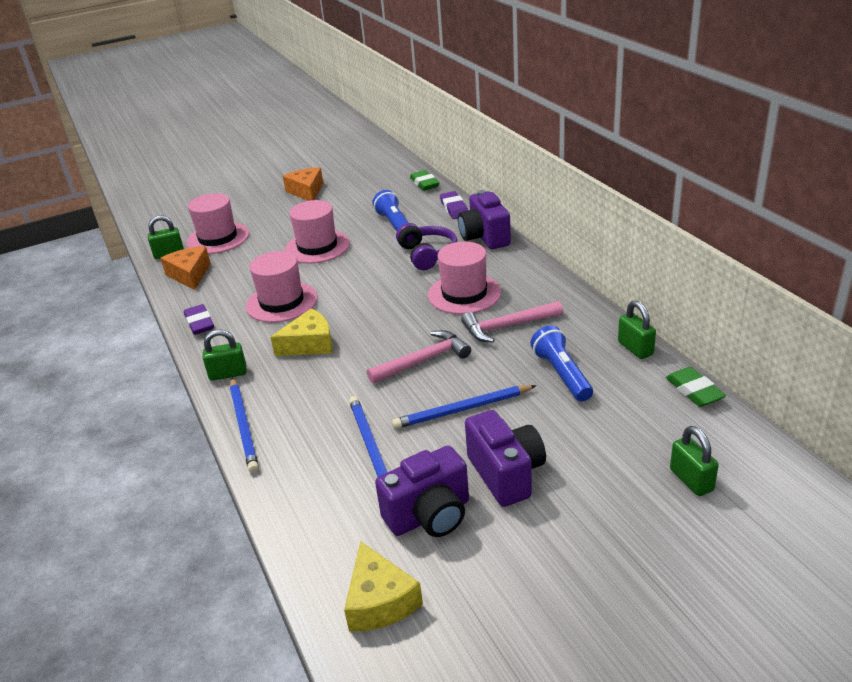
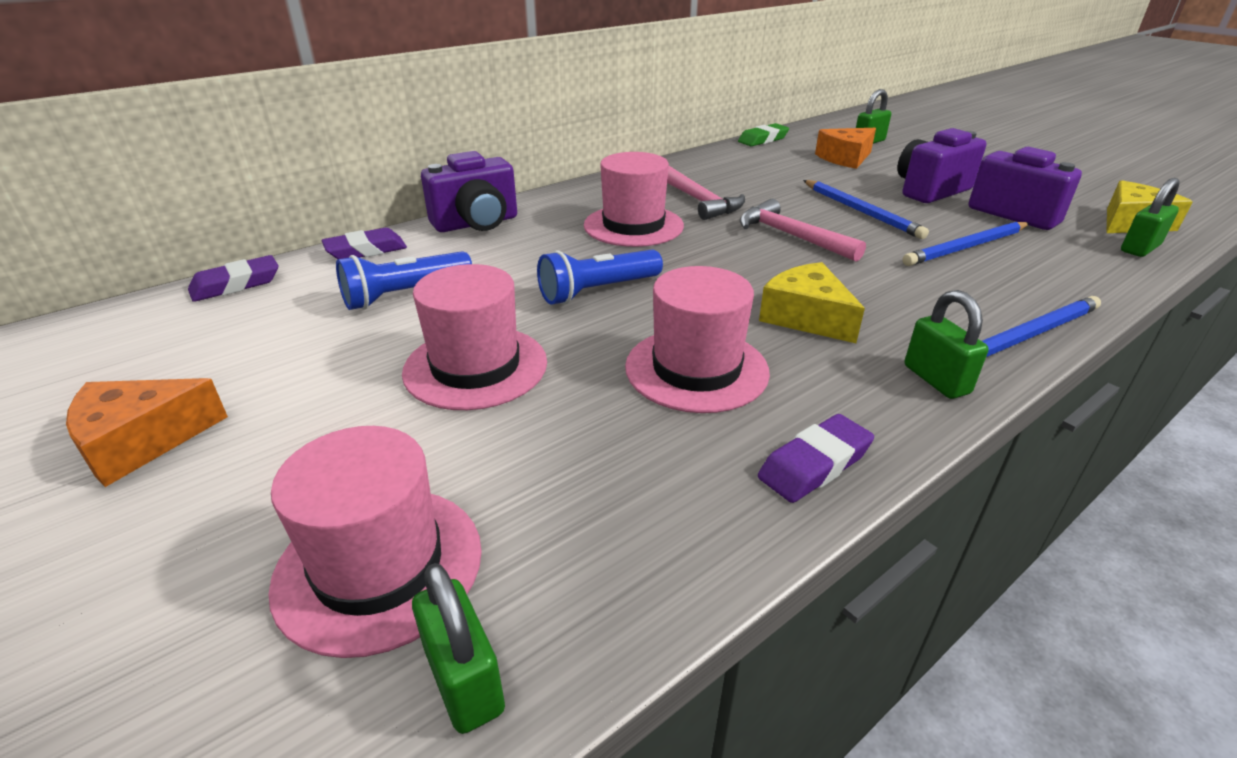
camera: 105 degrees left, 0 degrees up
orange cheese [160,246,211,290] -> orange cheese moved to [815,128,876,169]
purple headphones [396,223,457,270] -> none
green eraser [410,170,439,191] -> purple eraser [188,255,279,302]
blue flashlight [530,325,593,401] -> blue flashlight moved to [537,250,663,305]
green padlock [618,301,656,359] -> green padlock moved to [1121,178,1180,257]

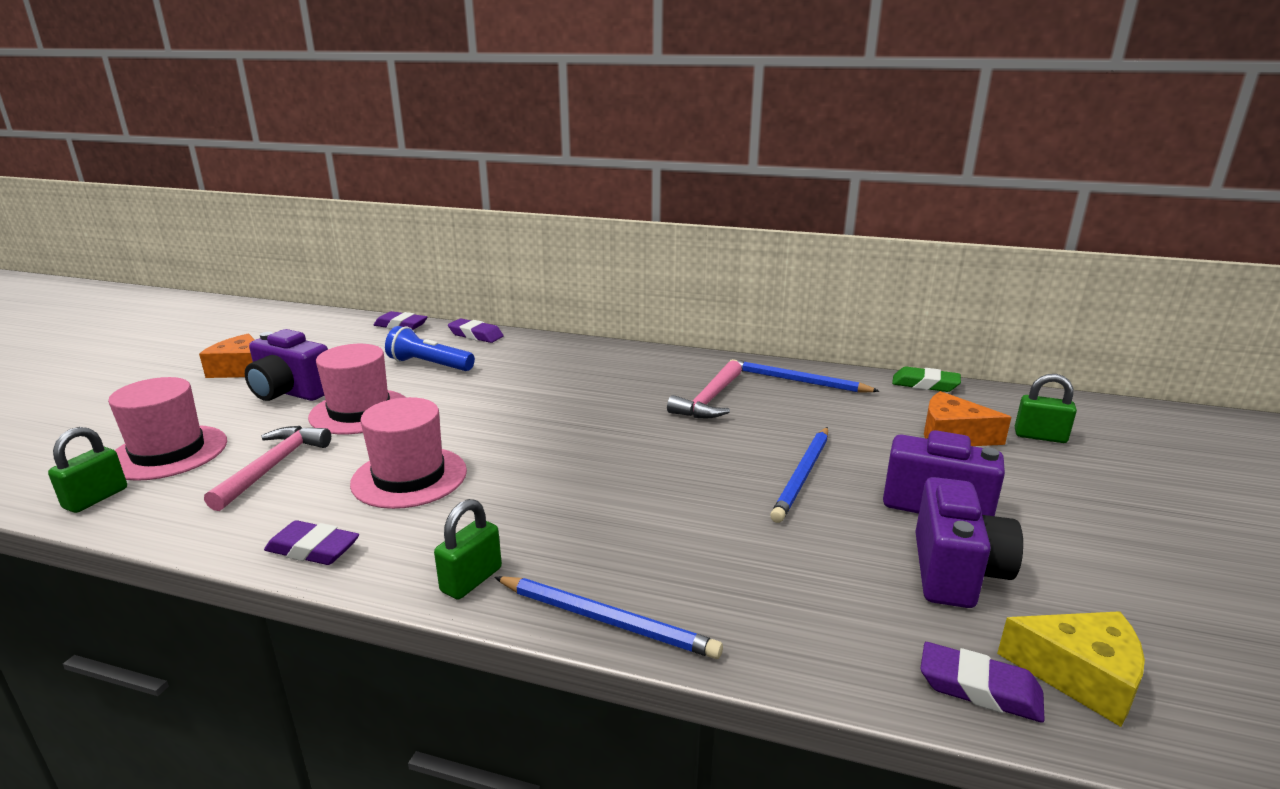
camera: 55 degrees right, 10 degrees down
purple camera [421,151,517,232] -> purple camera moved to [245,329,328,401]
blue flashlight [537,250,663,305] -> none
pink hat [584,152,684,247] -> none
pink hammer [740,199,866,262] -> pink hammer moved to [204,426,331,511]
yellow cheese [759,262,865,343] -> none
blue pencil [902,222,1029,266] -> blue pencil moved to [730,359,879,392]
green padlock [1121,178,1180,257] -> purple eraser [920,642,1045,723]

